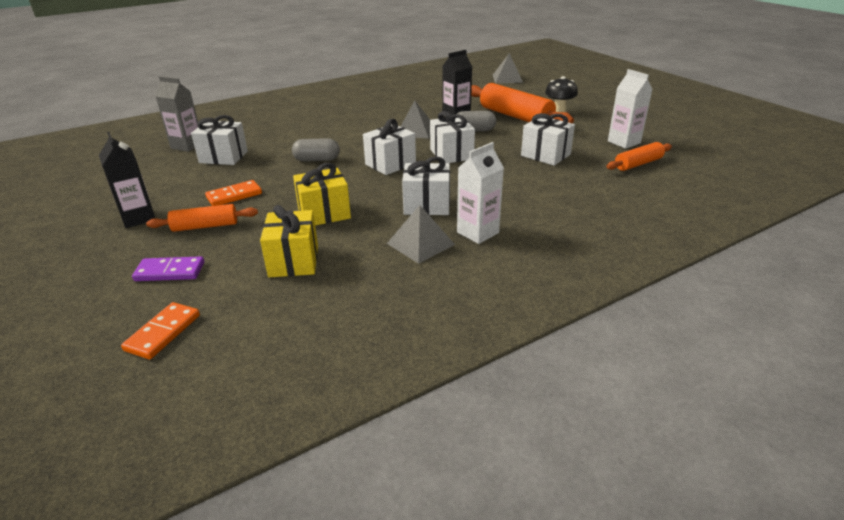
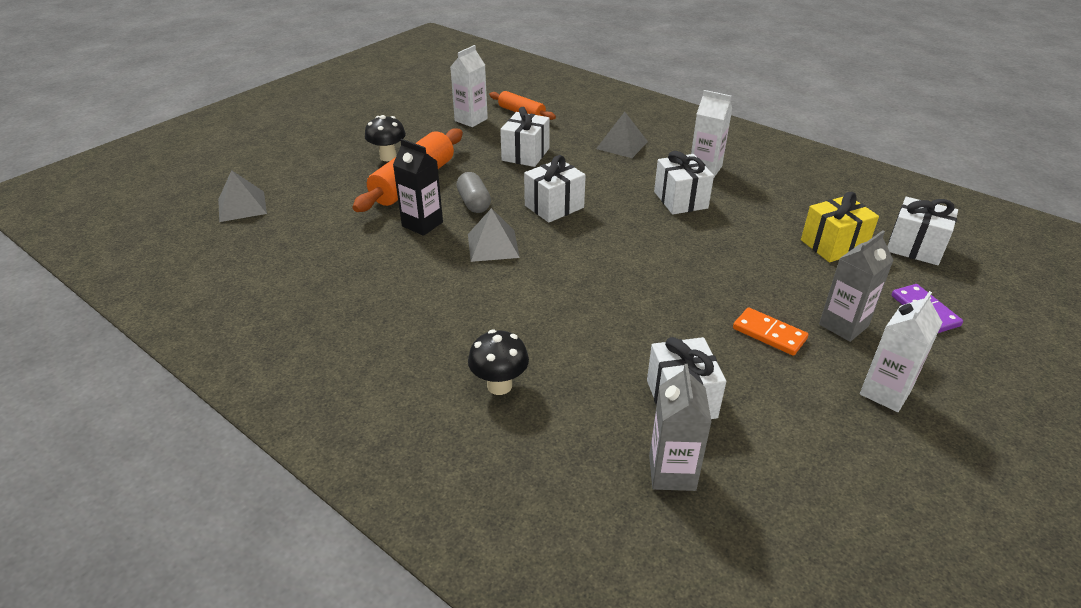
camera: 110 degrees left, 5 degrees up
black carton [99,132,155,228] -> white carton [860,291,943,412]
orange domino [121,302,200,359] -> none
orange rolling pin [146,204,258,232] -> grey carton [819,230,894,342]
grey capsule [292,138,340,161] -> none
yellow gift [293,163,351,226] -> none
white gift [363,119,416,175] -> white gift moved to [887,197,958,265]
grey pyramid [387,205,455,264] -> grey pyramid moved to [596,112,648,158]
none -> black mushroom [468,330,529,395]

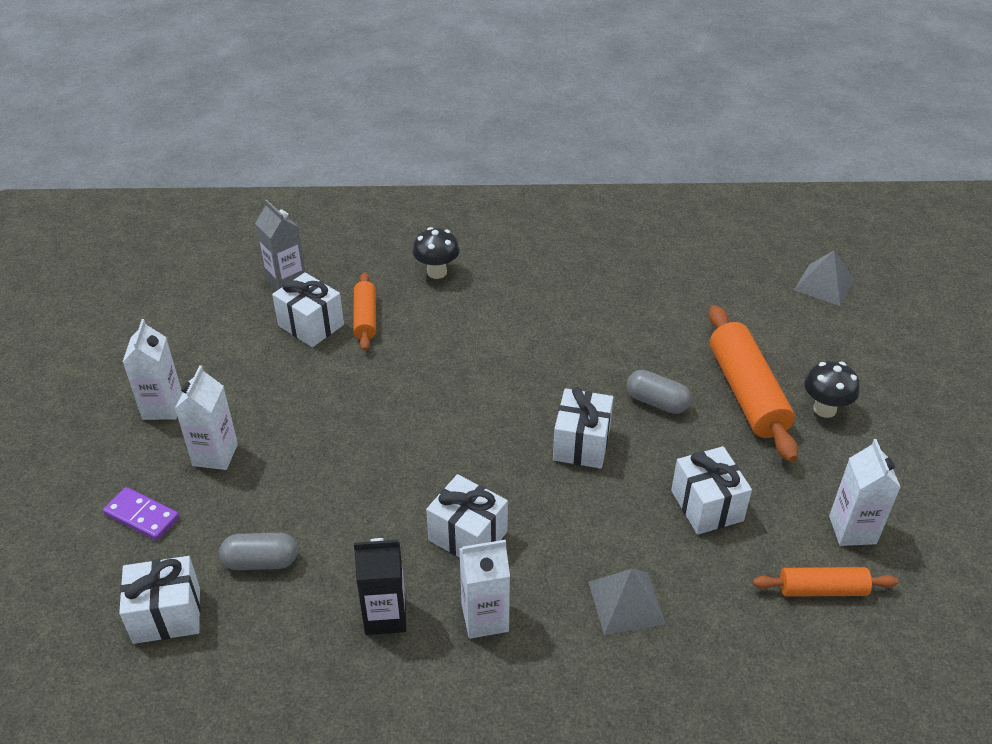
camera: 140 degrees right, 5 degrees up
black carton [393,139,443,236] -> black carton moved to [354,538,406,635]
grey pyramid [468,208,520,262] -> none
orange domino [733,307,808,356] -> none
yellow gift [801,192,879,262] -> grey capsule [219,533,298,570]
grey carton [819,230,894,342] -> white carton [175,365,238,470]
none -> orange rolling pin [353,272,376,351]

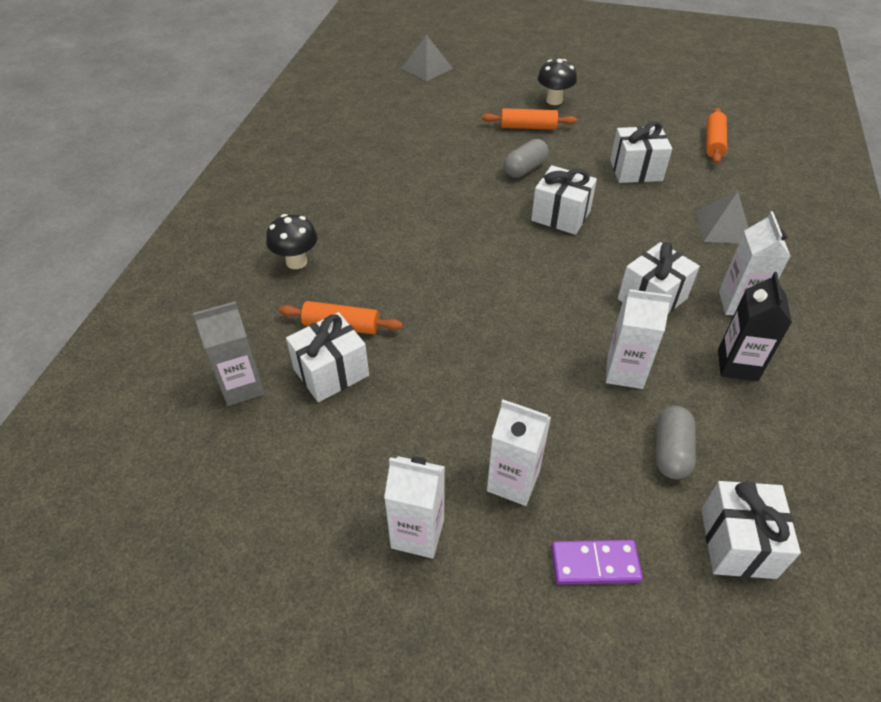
camera: 75 degrees left, 5 degrees up
purple domino [103,487,179,541] -> purple domino turned 45 degrees clockwise [551,540,643,585]
orange rolling pin [709,305,798,462] -> orange rolling pin [482,108,577,130], size x0.57
white carton [829,439,901,546] -> white carton moved to [606,289,672,389]

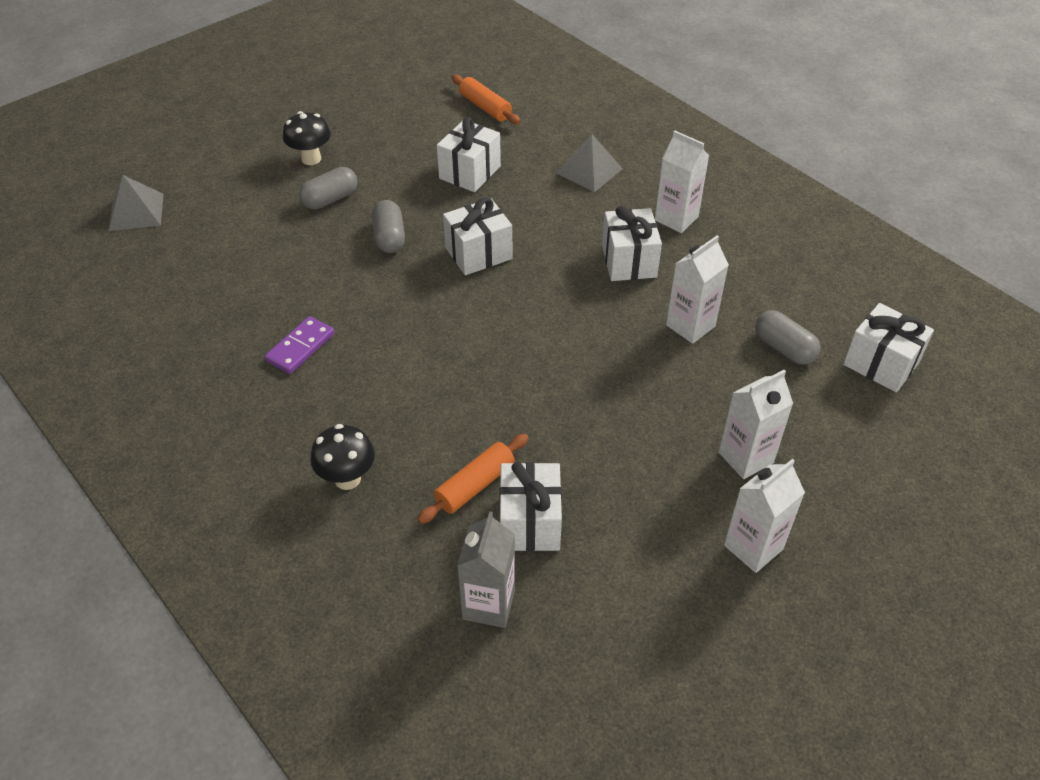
camera: 55 degrees left, 0 degrees up
orange rolling pin [482,108,577,130] -> grey capsule [299,167,358,209]
purple domino [551,540,643,585] -> purple domino moved to [265,316,334,374]
black carton [718,272,792,381] -> none

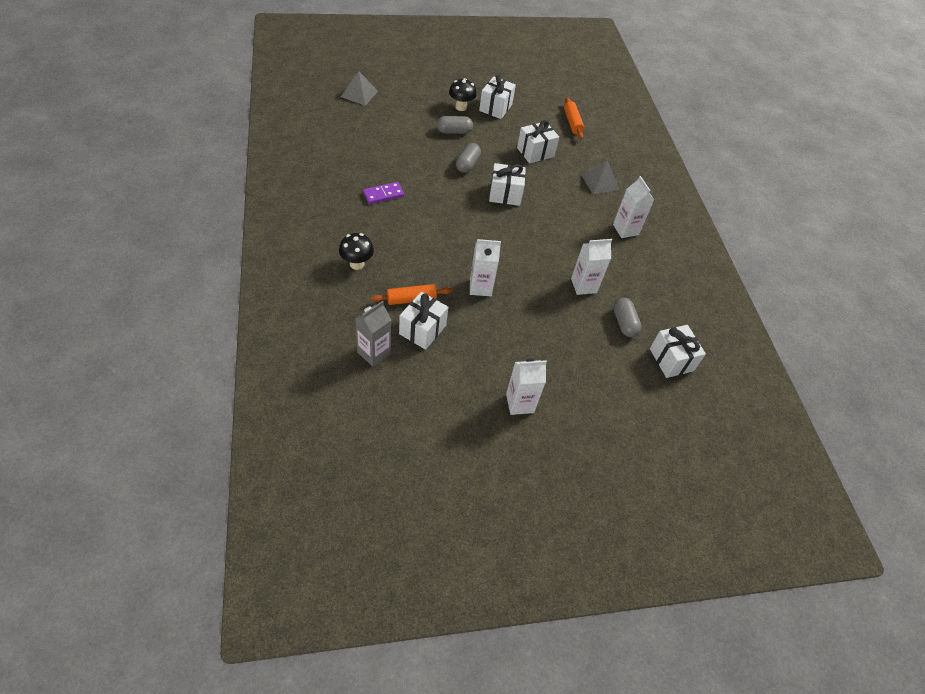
camera: 25 degrees right, 5 degrees up
white gift [602,206,662,281] -> white gift moved to [479,75,516,119]
white carton [719,370,793,479] -> white carton moved to [470,239,501,296]

